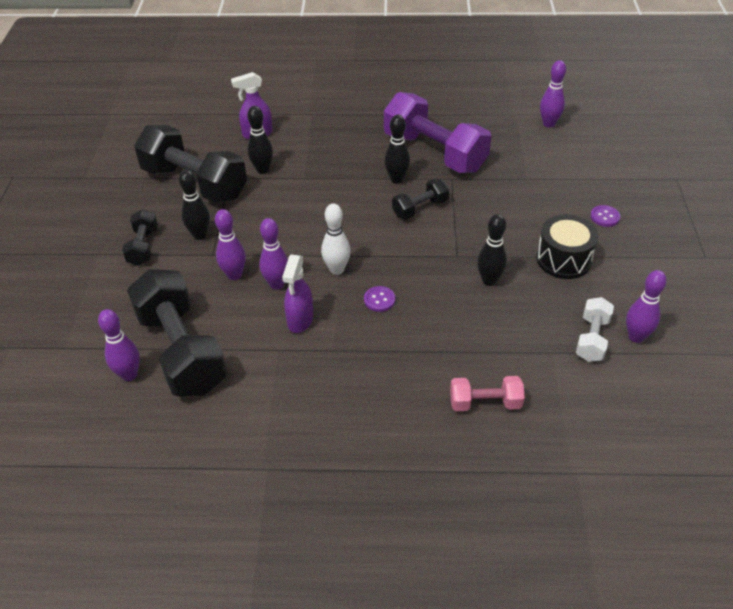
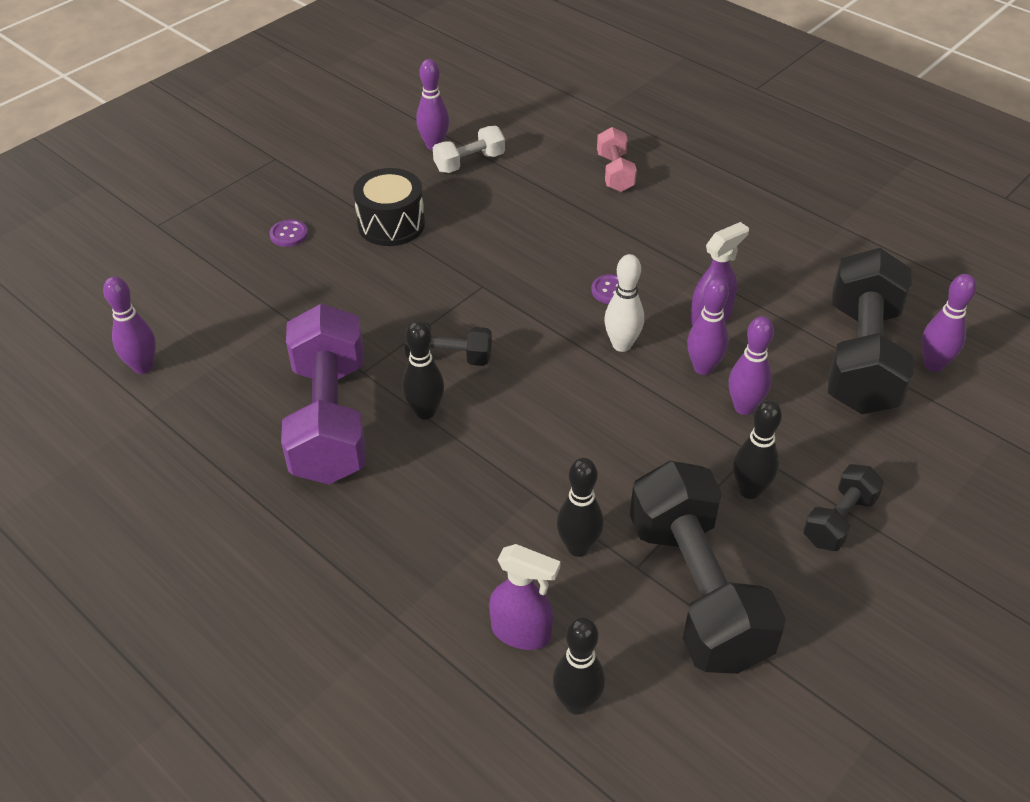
camera: 140 degrees left, 0 degrees up
pink dumbbell [450,376,525,411] -> pink dumbbell turned 45 degrees clockwise [597,127,637,192]
black bowling pin [477,214,507,286] -> black bowling pin moved to [553,617,605,715]

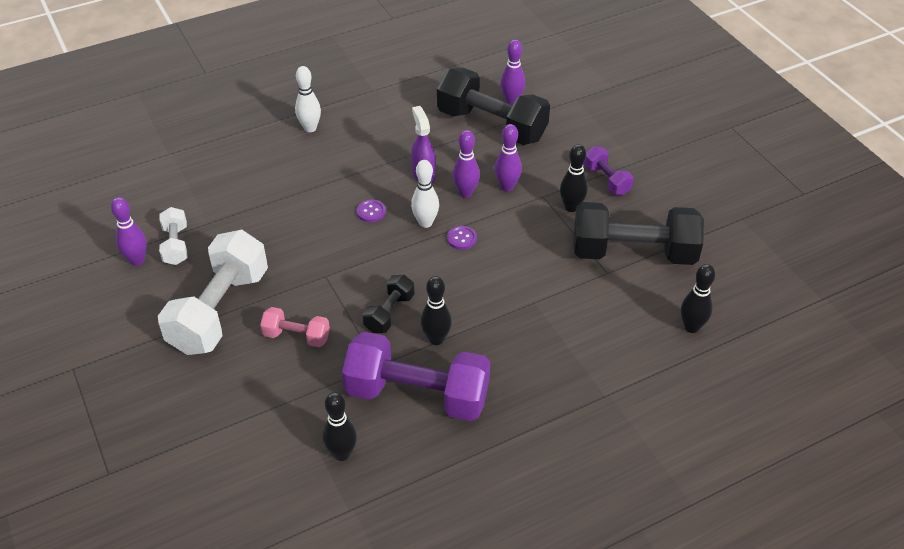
camera: 70 degrees left, 0 degrees up
purple bowling pin [103,276,156,374] -> none
purple button [270,219,308,247] -> purple button moved to [447,226,477,250]
black drum [353,168,425,246] -> white dumbbell [158,230,268,355]
purple spray bottle [489,544,561,650] -> none
black bowling pin [557,458,603,557] -> black bowling pin moved to [323,392,357,461]
pink dumbbell [597,127,637,192] -> pink dumbbell moved to [260,307,330,347]
black dumbbell [803,464,884,551] -> purple dumbbell [584,146,634,195]
none -> white bowling pin [295,66,321,132]

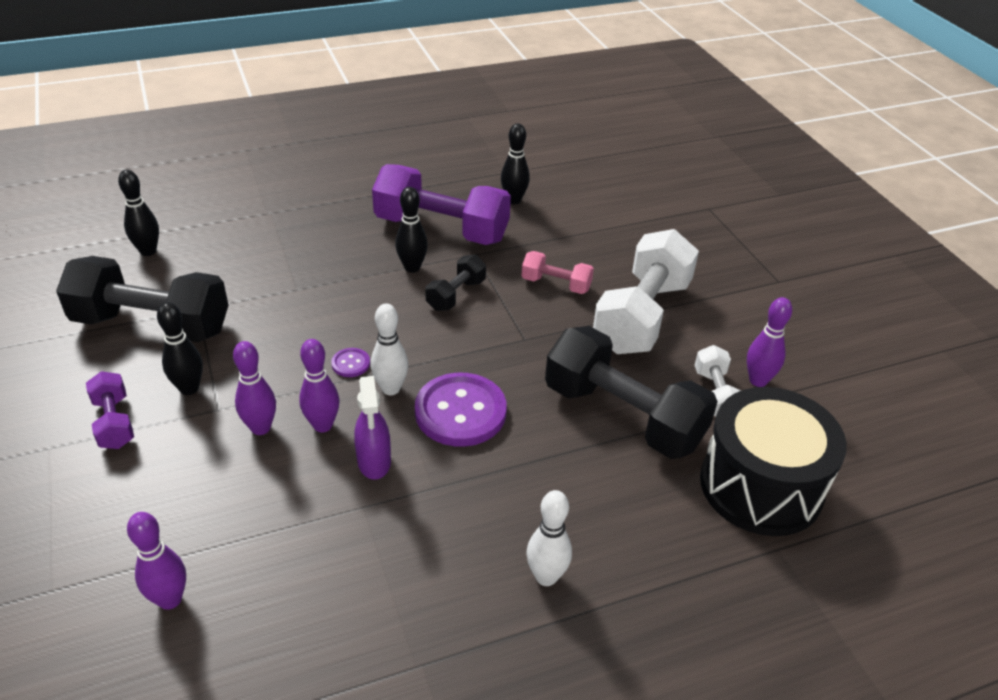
camera: 175 degrees left, 5 degrees down
purple button [357,200,386,222] -> purple button [415,373,507,447], size x2.28
black dumbbell [437,68,550,145] -> black dumbbell moved to [545,326,718,459]
none -> black drum [700,387,847,536]

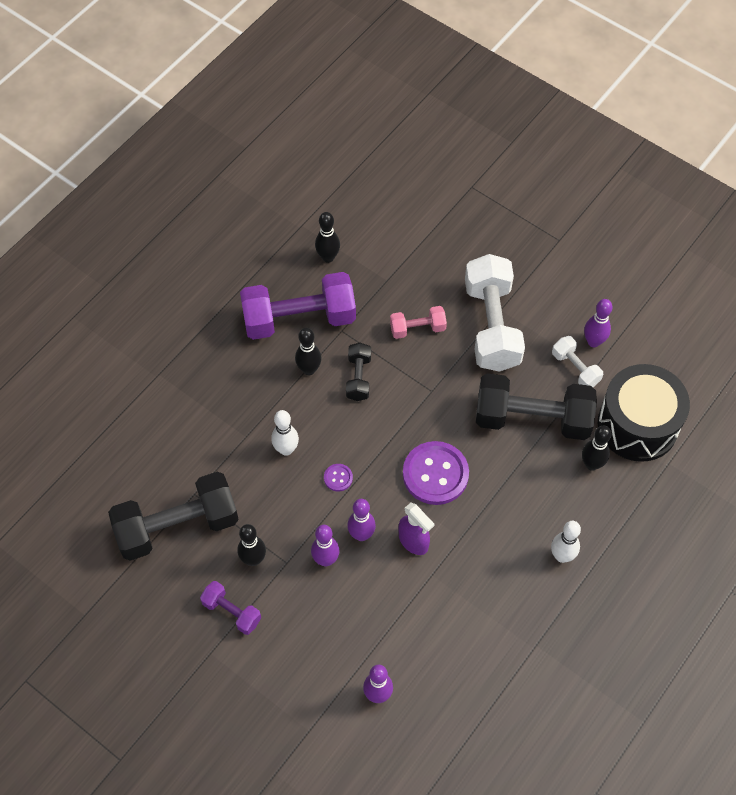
camera: 30 degrees left, 20 degrees up
black bowling pin [118,170,159,256] -> black bowling pin moved to [582,426,611,471]
white bowling pin [371,303,408,395] -> white bowling pin moved to [271,410,299,456]

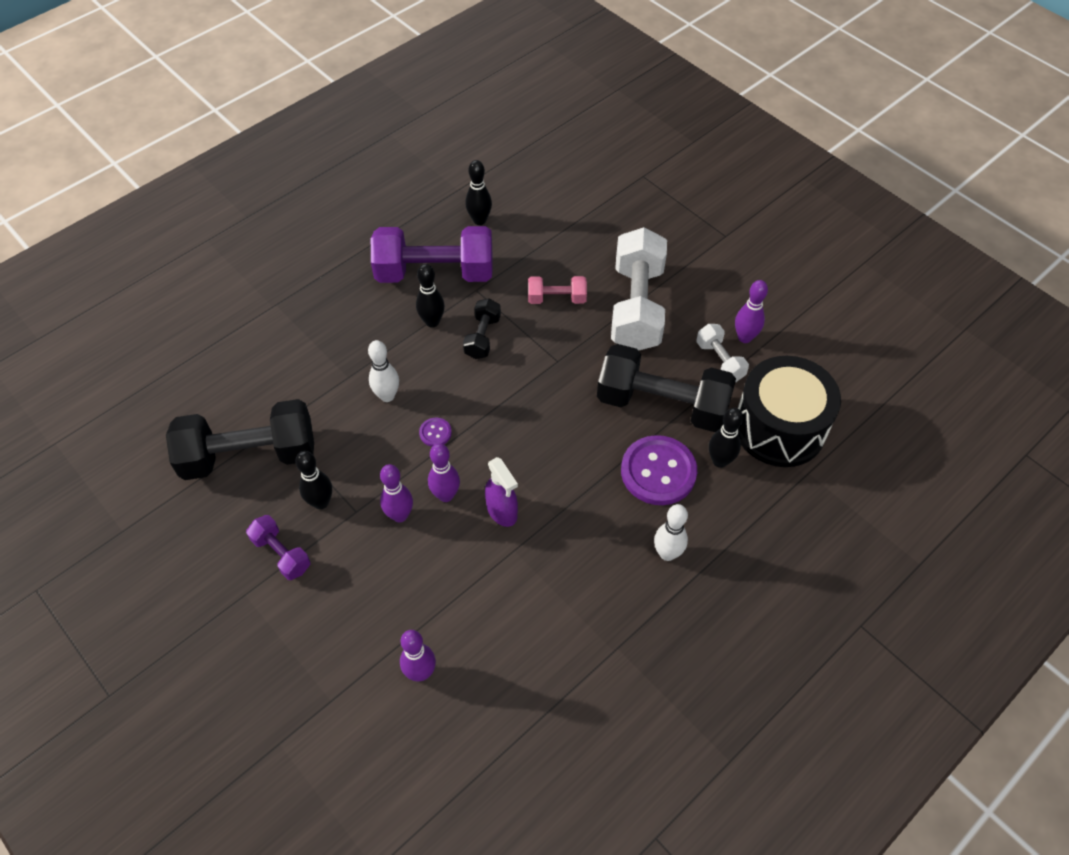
camera: 10 degrees right, 5 degrees down
purple button [403,441,469,505] -> purple button moved to [621,435,697,505]

